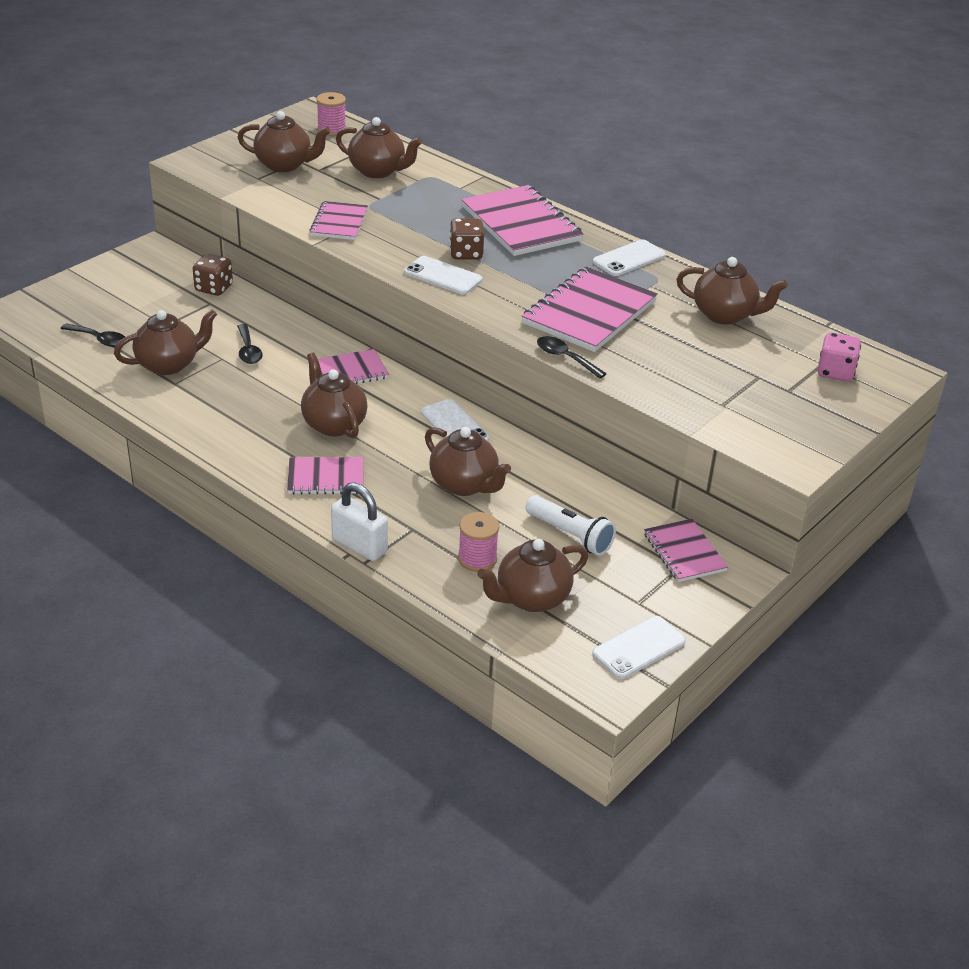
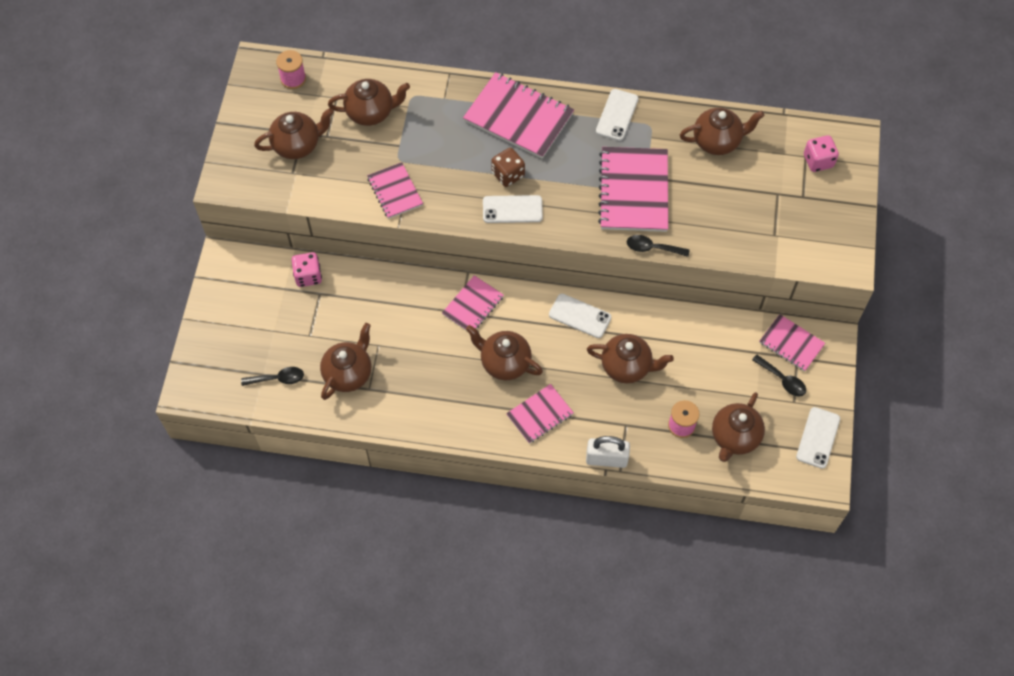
camera: 30 degrees left, 25 degrees up
brown dice [193,254,233,296] -> pink dice [291,252,322,287]
black spoon [237,324,263,364] -> black spoon moved to [752,355,806,397]
white flashlight [526,495,616,556] -> none

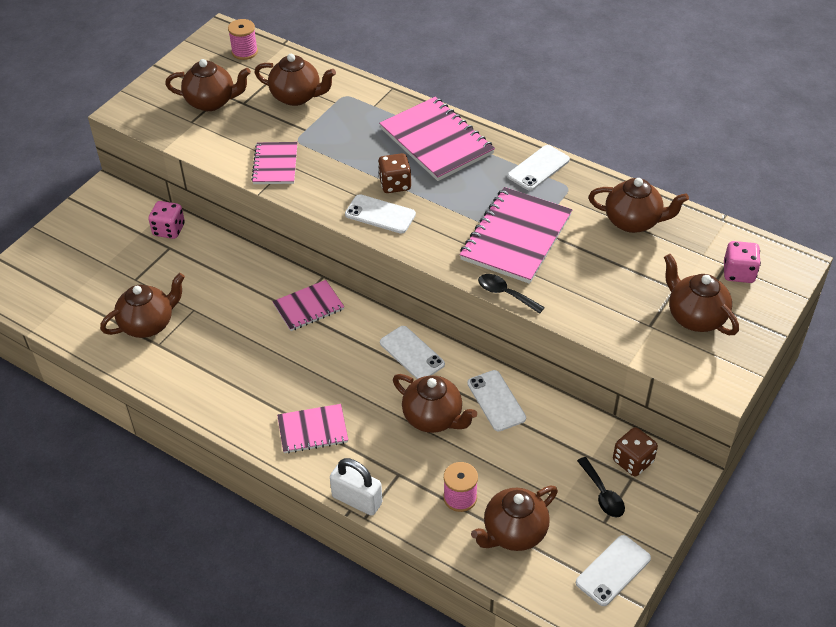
camera: 25 degrees right, 15 degrees down
black spoon [241,367,304,386] -> none
brown teapot [466,325,543,380] -> brown teapot moved to [664,254,739,335]
pink notebook [759,314,825,372] -> brown dice [613,427,658,476]
none -> white phone [467,370,526,431]

